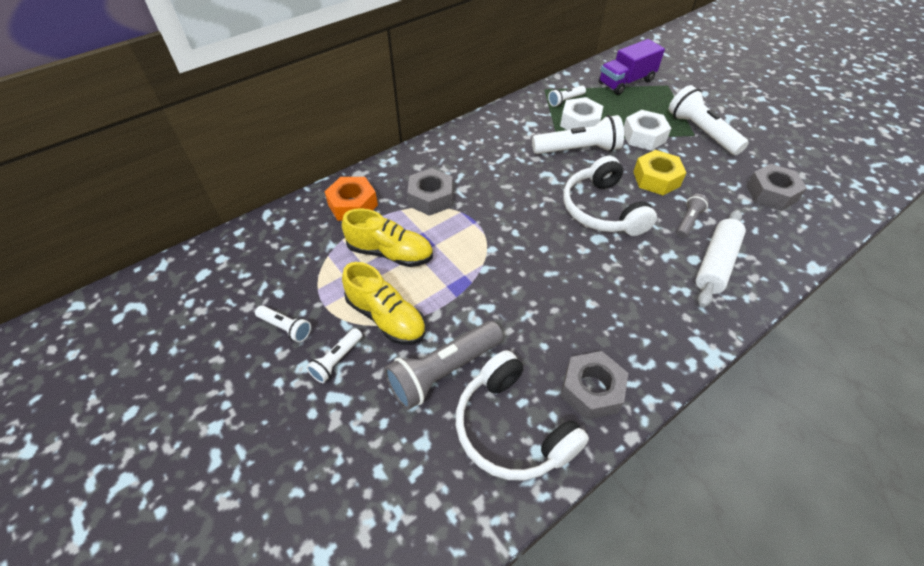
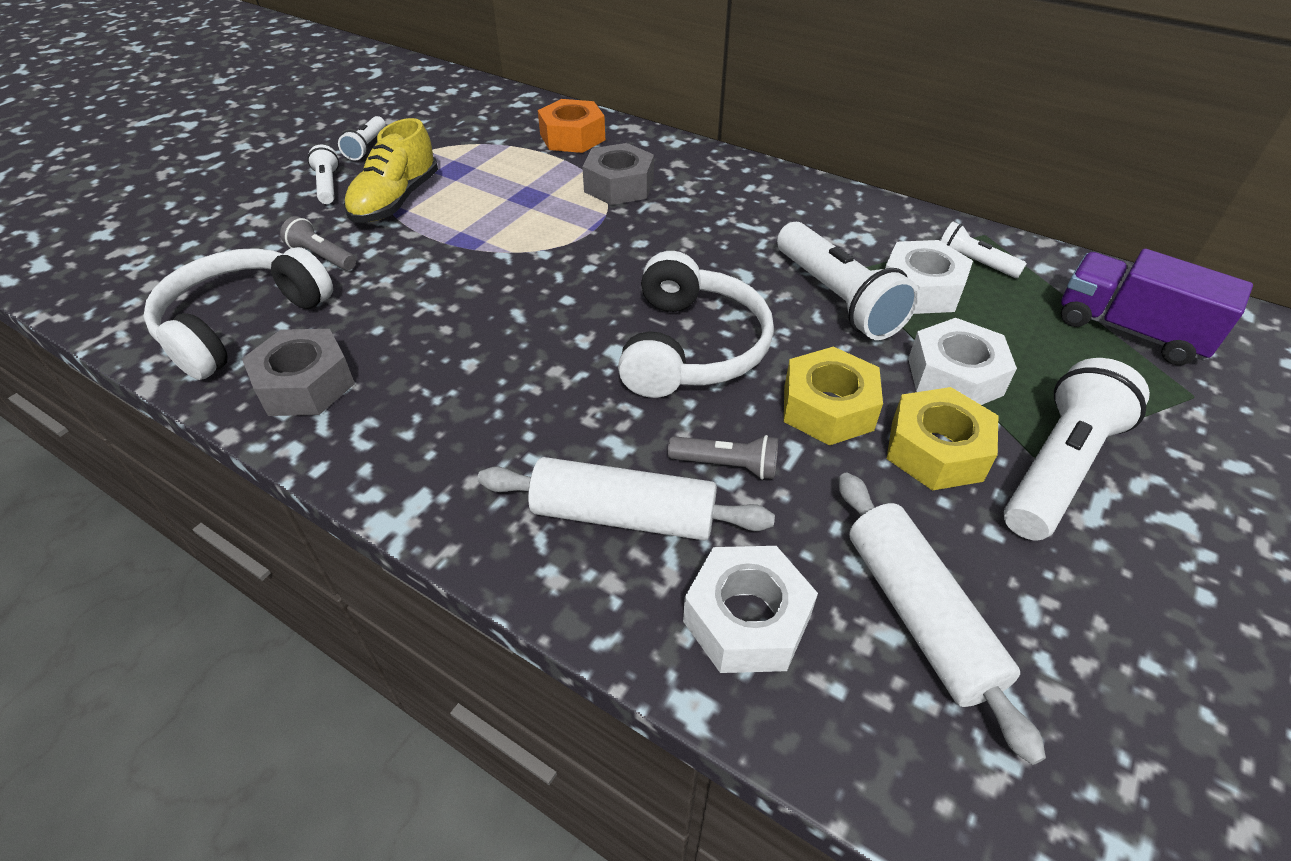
camera: 70 degrees right, 5 degrees down
white flashlight [306,328,362,383] -> white flashlight turned 60 degrees clockwise [307,145,339,204]
yellow shoe [342,208,433,267] -> none
grey flashlight [384,321,503,410] -> grey flashlight [280,216,356,270], size x0.52
white headphones [563,156,657,236] -> white headphones turned 135 degrees clockwise [618,251,774,398]
grey nut [746,164,807,211] -> white rolling pin [839,472,1046,765]
none -> white nut [683,546,818,673]
none -> yellow nut [887,387,998,491]

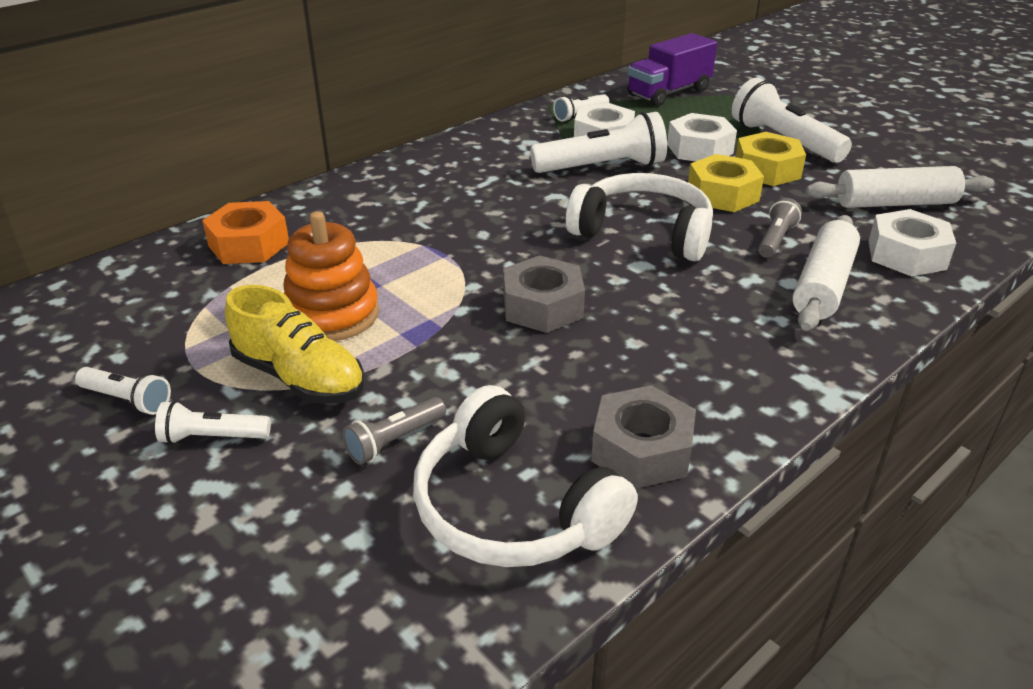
camera: 75 degrees left, 10 degrees down
grey nut [582,143,654,205] -> grey nut moved to [503,255,585,333]
none -> orange stacking toy [283,211,379,341]

